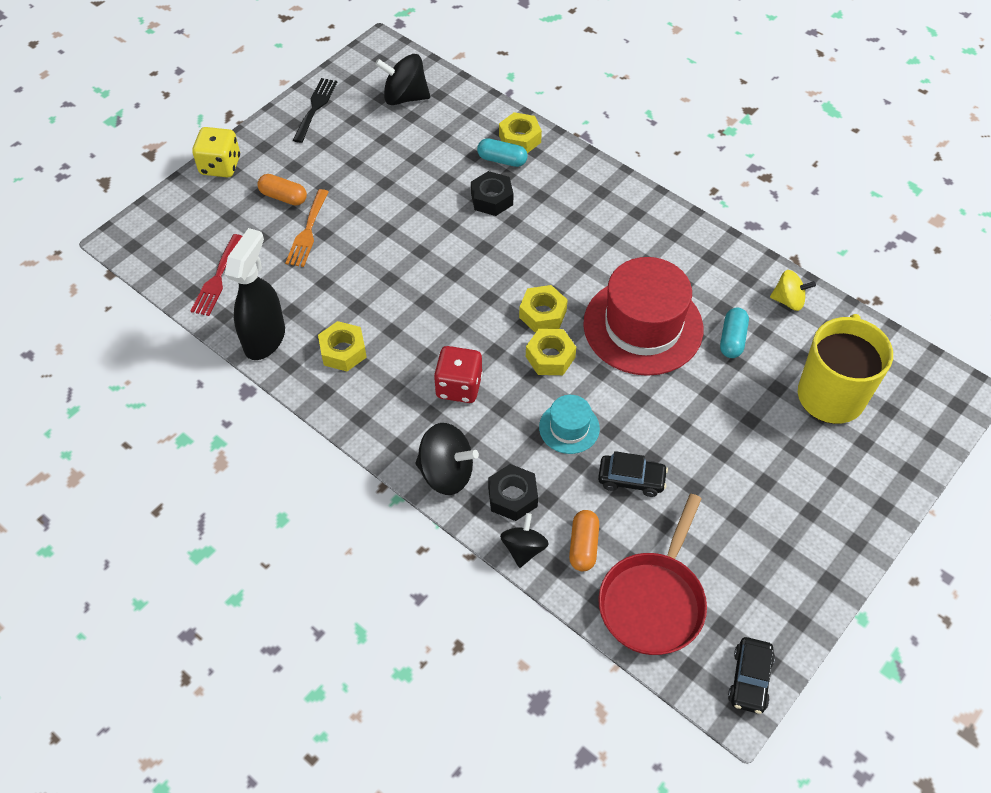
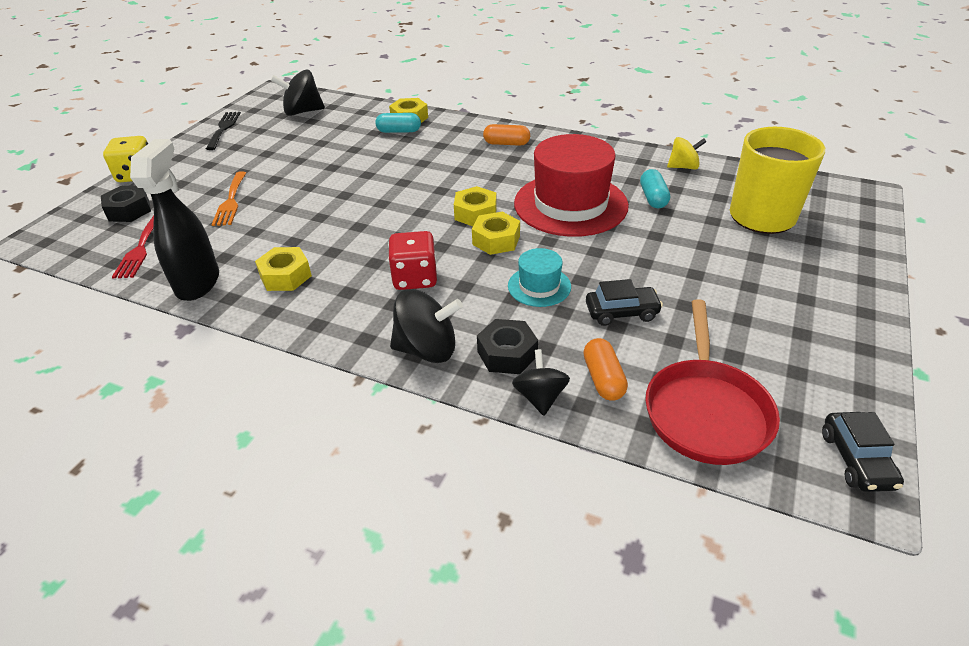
camera: 15 degrees left, 15 degrees down
orange capsule [257,174,307,206] -> orange capsule moved to [483,124,530,146]
black nut [471,171,513,216] -> black nut moved to [101,186,151,222]

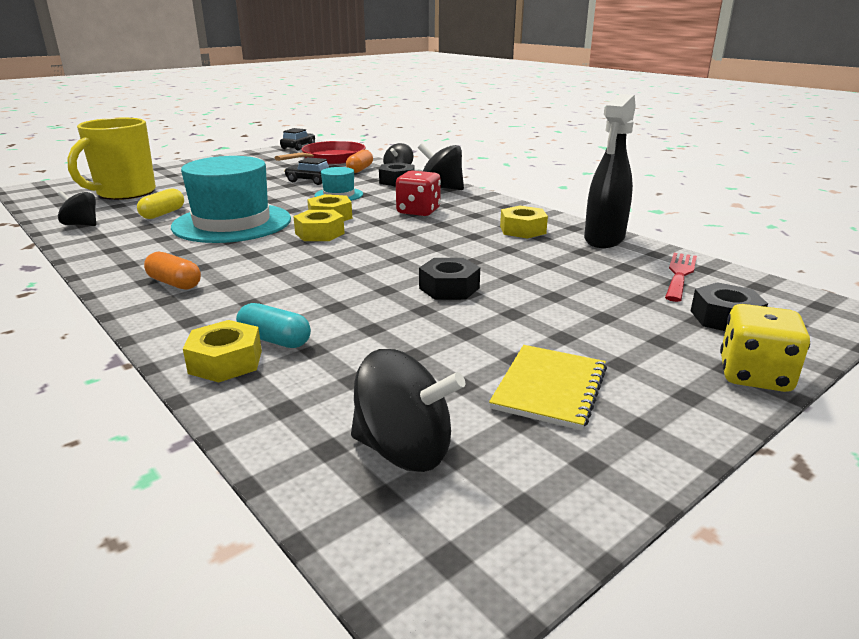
camera: 155 degrees left, 15 degrees down
black fork [206,112,241,150] -> none
orange fork [211,171,246,226] -> none
red hat [514,134,629,237] -> turquoise hat [171,156,291,243]
turquoise capsule [640,169,670,208] -> yellow capsule [137,188,184,219]
yellow spinning top [667,137,707,170] -> black spinning top [58,191,96,226]
none -> black nut [419,258,480,300]
none -> yellow notebook [489,345,607,430]

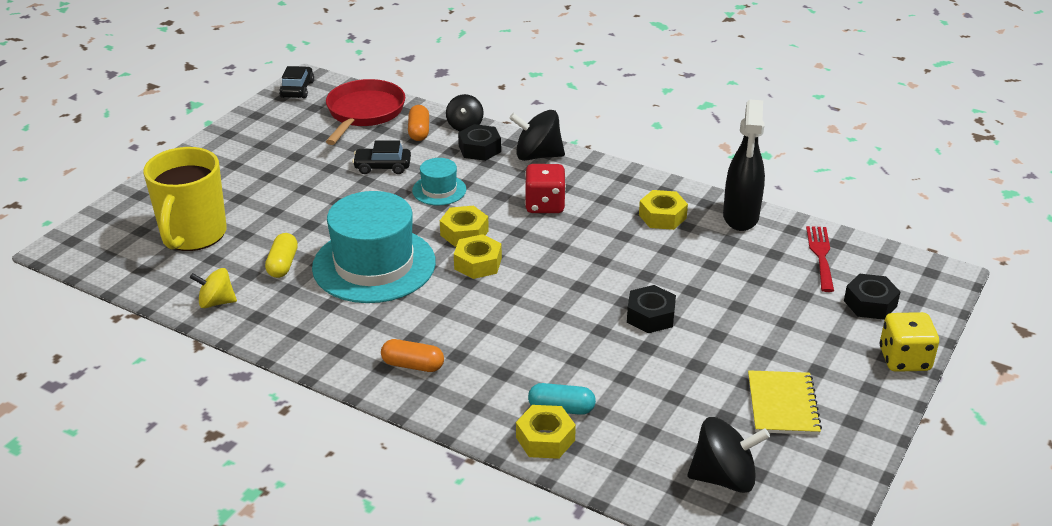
camera: 20 degrees left, 10 degrees up
black spinning top [58,191,96,226] -> yellow spinning top [190,268,237,308]

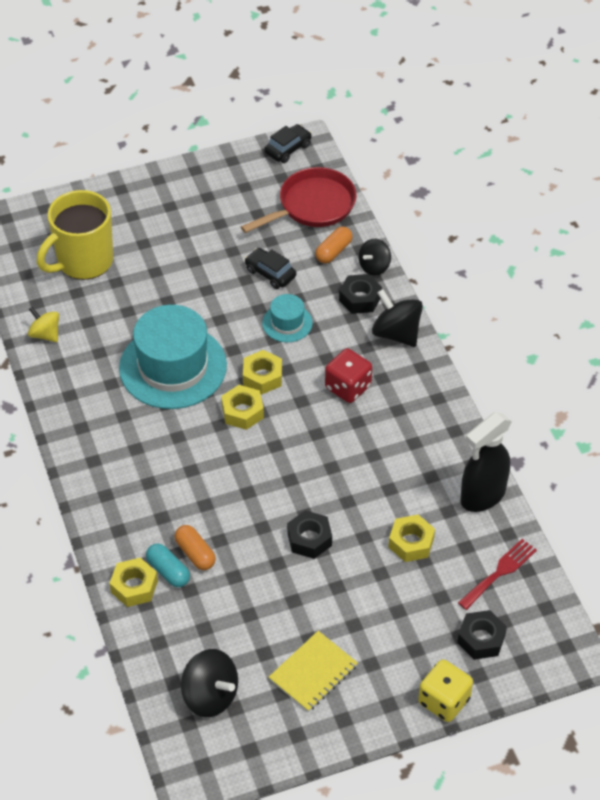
camera: 40 degrees right, 15 degrees up
yellow capsule [265,233,298,278] -> none
orange capsule [381,339,444,372] -> orange capsule moved to [175,525,216,570]
yellow nut [639,190,688,230] -> yellow nut moved to [388,515,435,562]

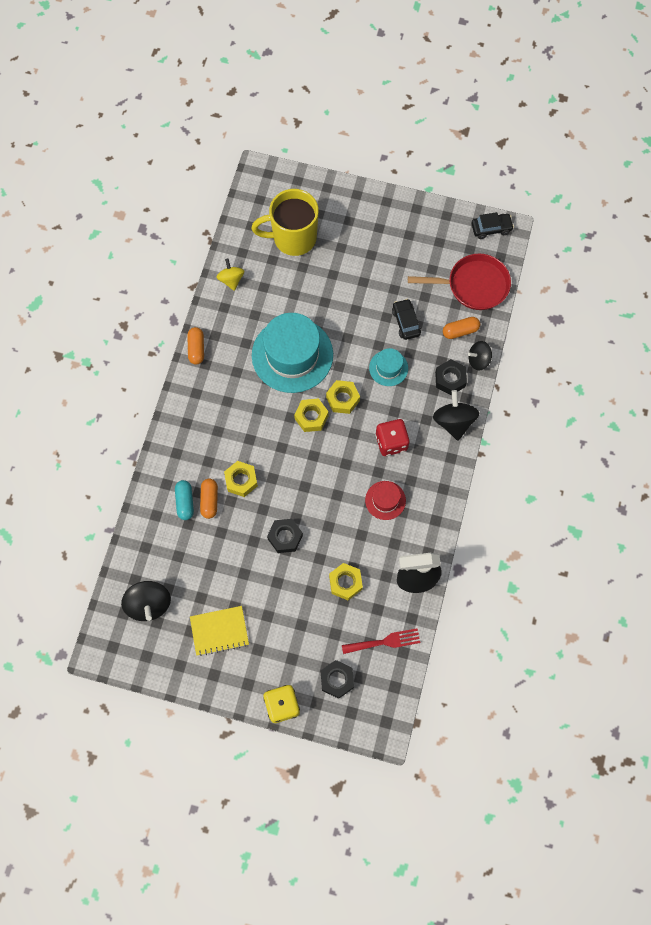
camera: 35 degrees right, 20 degrees up
yellow nut [109,558,158,607] -> yellow nut moved to [224,461,258,497]
none -> orange capsule [187,327,204,365]
none -> red hat [365,481,406,520]

